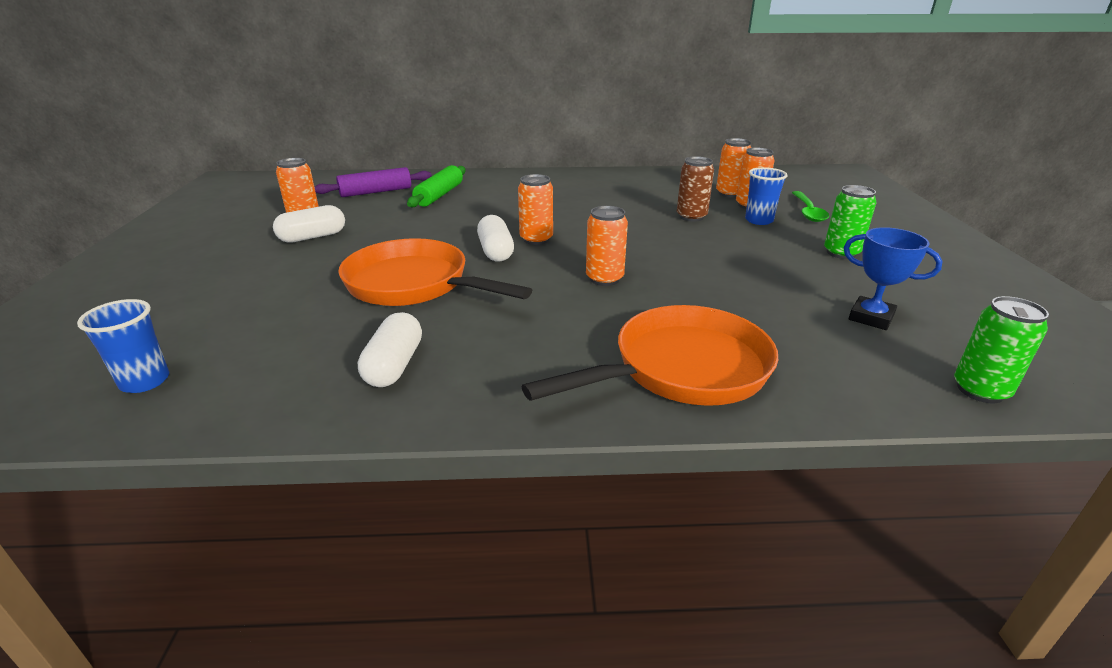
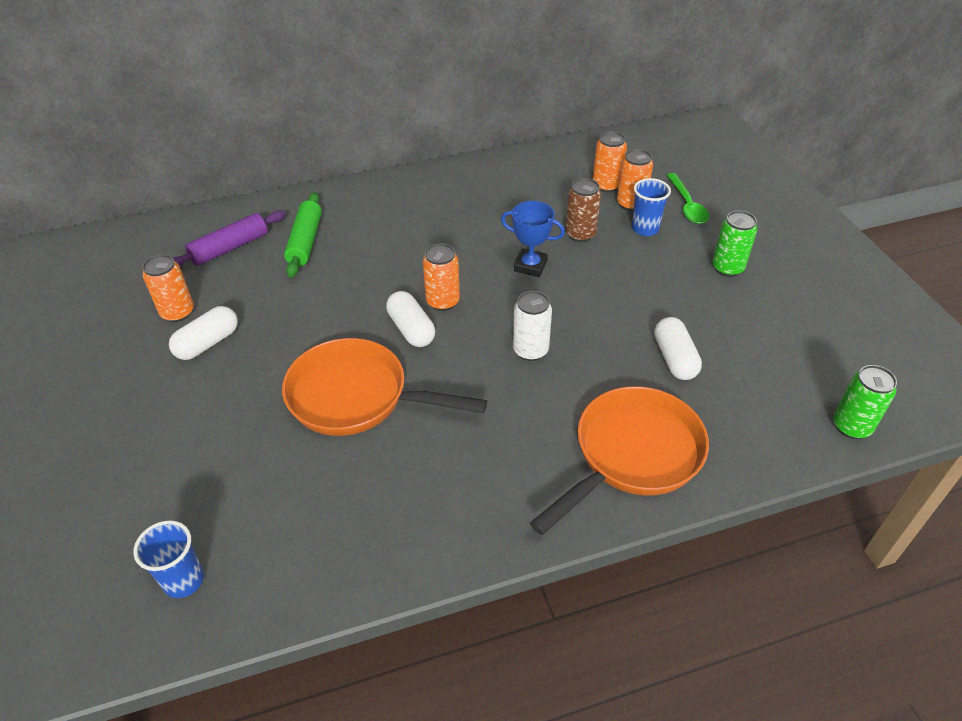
camera: 15 degrees left, 15 degrees up
white capsule [358,312,422,387] -> white capsule moved to [654,317,702,380]
orange can [586,206,628,286] -> white can [513,291,552,361]
blue trophy [844,227,943,330] -> blue trophy moved to [501,201,565,277]

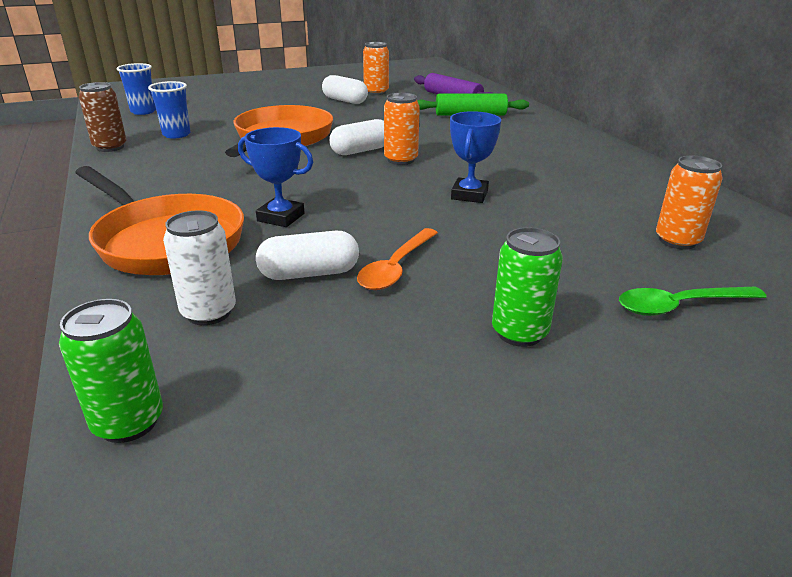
camera: 85 degrees right, 15 degrees down
white can [513,291,552,361] -> white can moved to [163,210,236,325]
brown can [565,178,601,242] -> brown can moved to [79,82,127,152]
orange can [617,149,653,211] -> none
blue cup [632,178,671,236] -> blue cup moved to [148,81,191,139]
none -> blue trophy [238,127,313,227]
none -> orange spoon [357,228,438,290]

